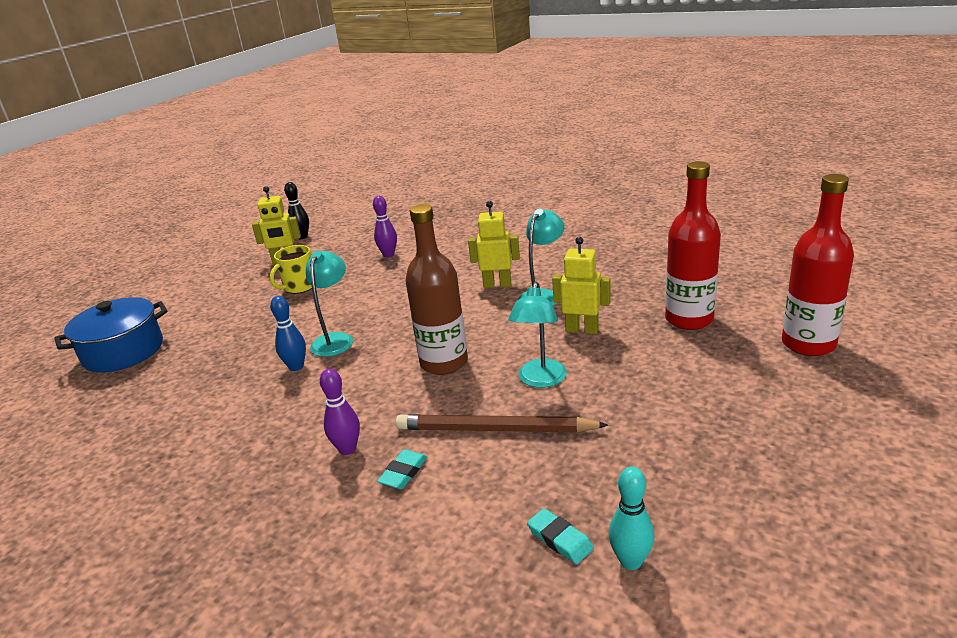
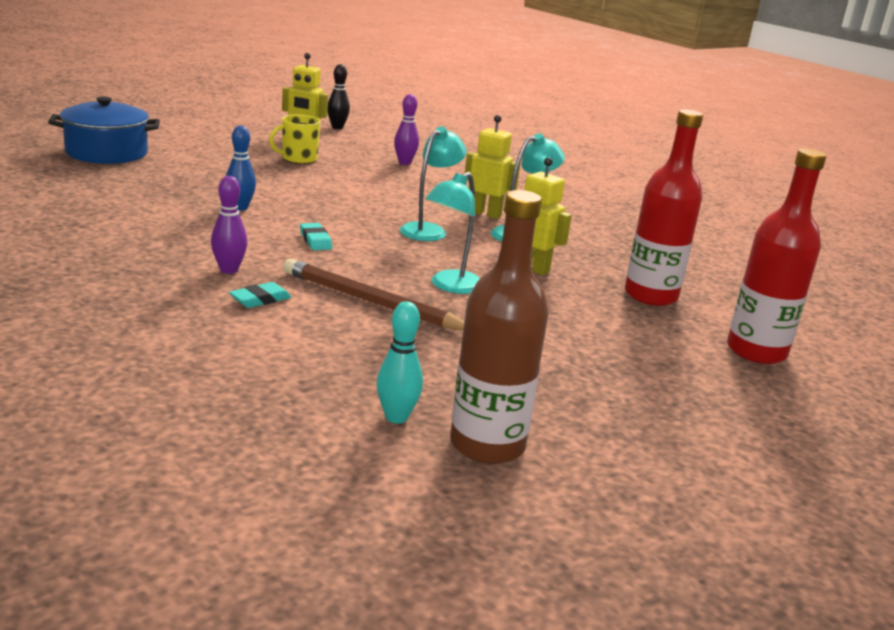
camera: 15 degrees right, 5 degrees down
turquoise lamp [306,251,353,357] -> turquoise lamp moved to [400,126,467,241]
brown bottle [405,204,468,375] -> brown bottle moved to [450,190,549,464]
turquoise eraser [527,508,594,564] -> turquoise eraser moved to [300,223,332,250]

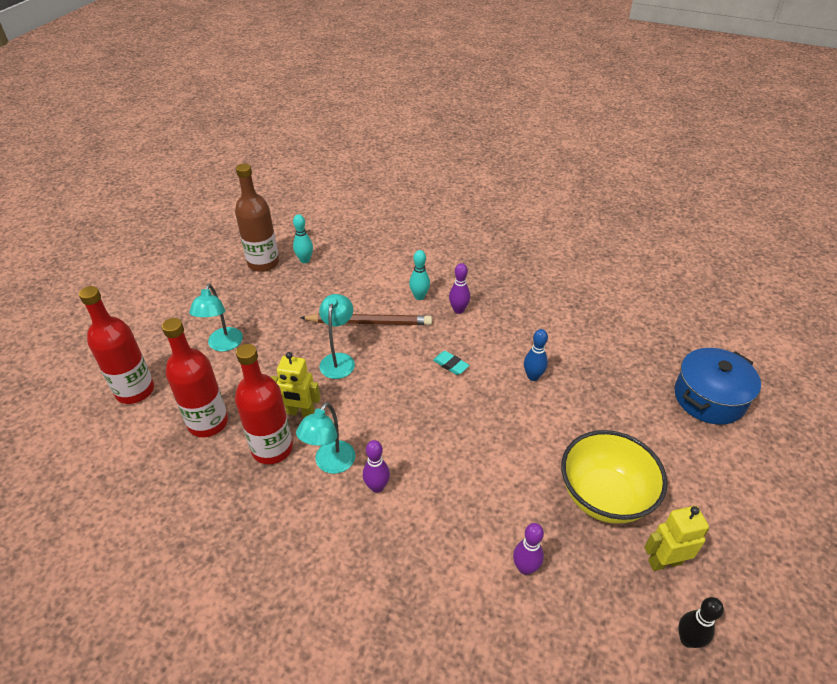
camera: 155 degrees right, 20 degrees up
turquoise eraser [229,282,291,308] -> turquoise bowling pin [409,250,430,300]
yellow mug [269,115,321,164] -> yellow bowl [561,430,668,524]
turquoise lamp [400,126,467,241] -> turquoise lamp moved to [189,284,243,352]
yellow robot [465,115,520,219] -> purple bowling pin [363,440,390,493]
none -> red bottle [235,344,293,464]

